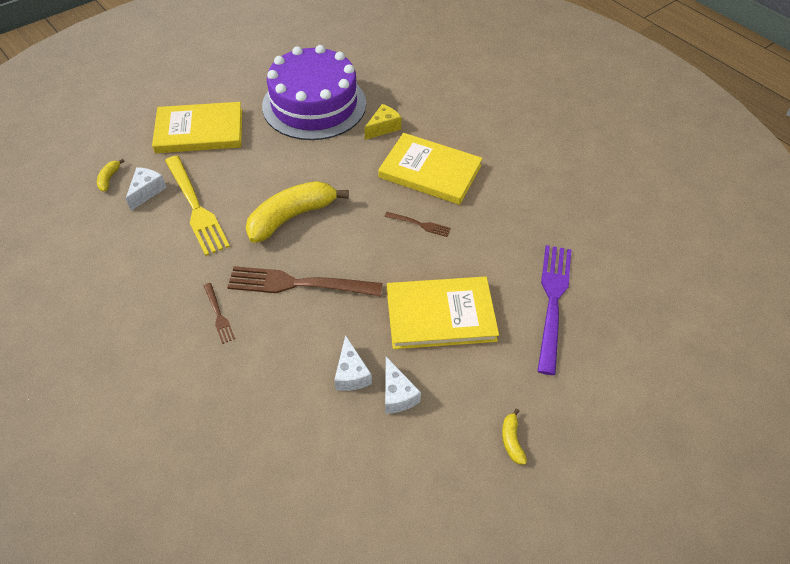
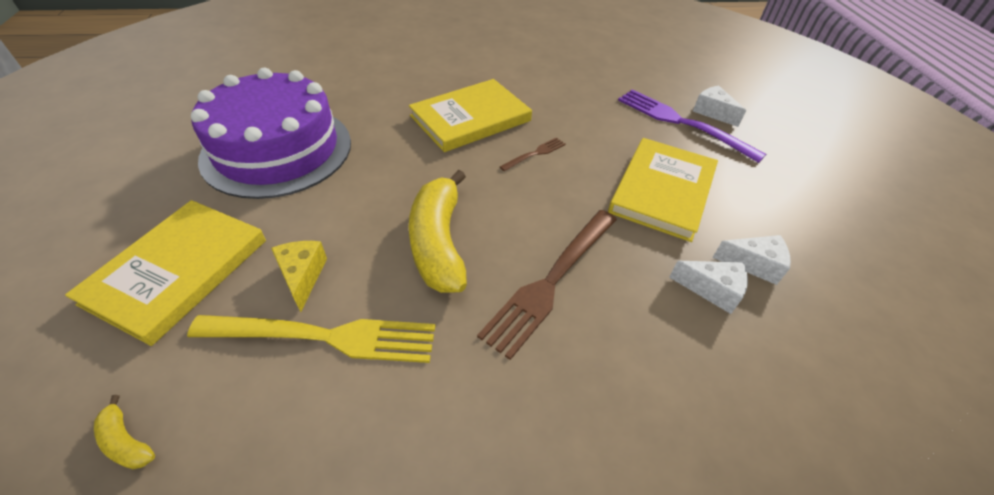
camera: 60 degrees left, 5 degrees down
white cheese [125,167,167,211] -> white cheese moved to [693,86,746,127]
brown fork [204,283,235,344] -> none
yellow cheese [364,104,401,140] -> yellow cheese moved to [271,241,327,312]
yellow banana [502,408,527,465] -> none

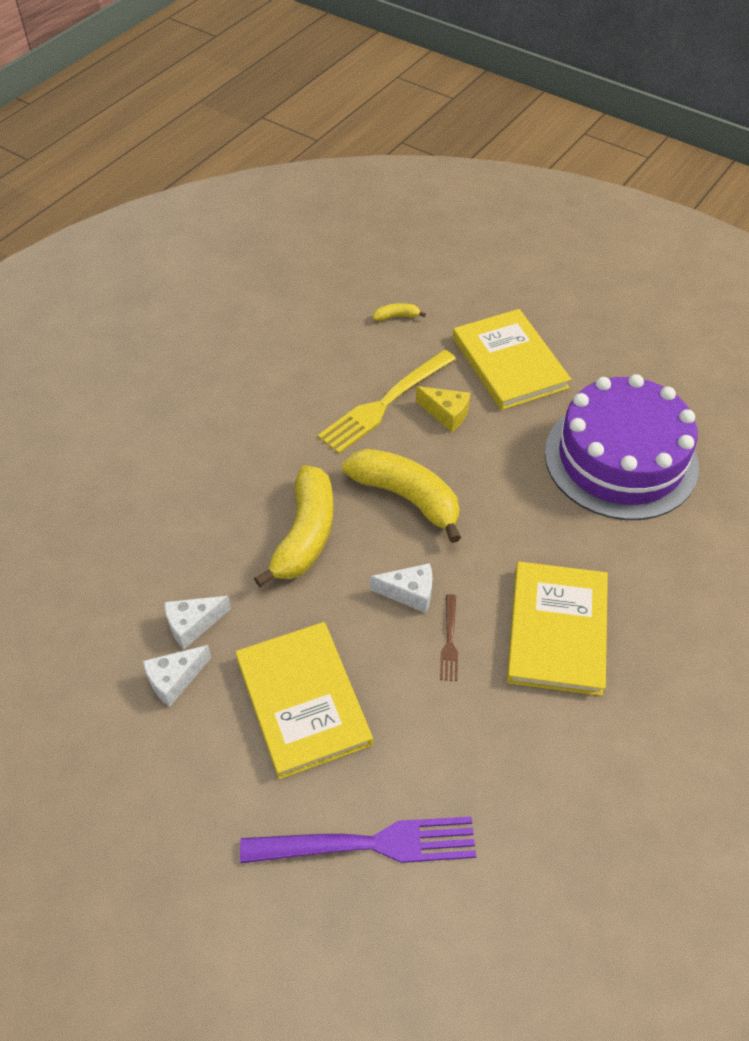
camera: 135 degrees right, 5 degrees up
brown fork [477,210,617,360] -> yellow banana [254,465,334,587]
white cheese [693,86,746,127] -> white cheese moved to [370,563,433,613]

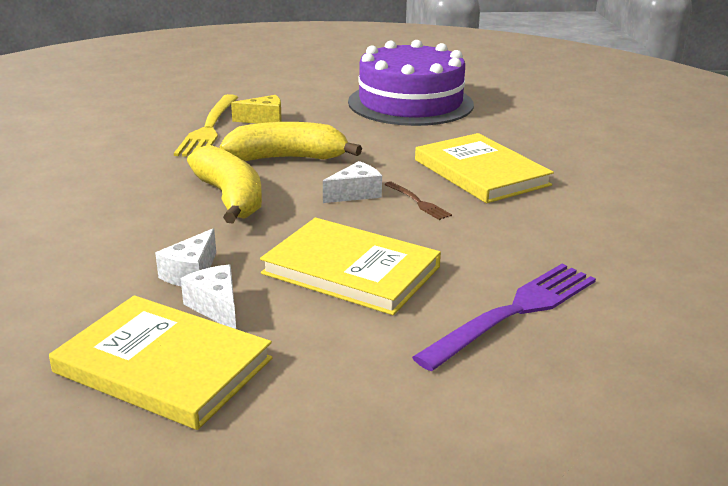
camera: 40 degrees left, 25 degrees down
white cheese [143,645,211,707] -> white cheese turned 135 degrees clockwise [181,265,236,329]
yellow banana [373,303,426,321] -> none
yellow book [453,309,571,410] -> yellow book moved to [49,295,272,430]

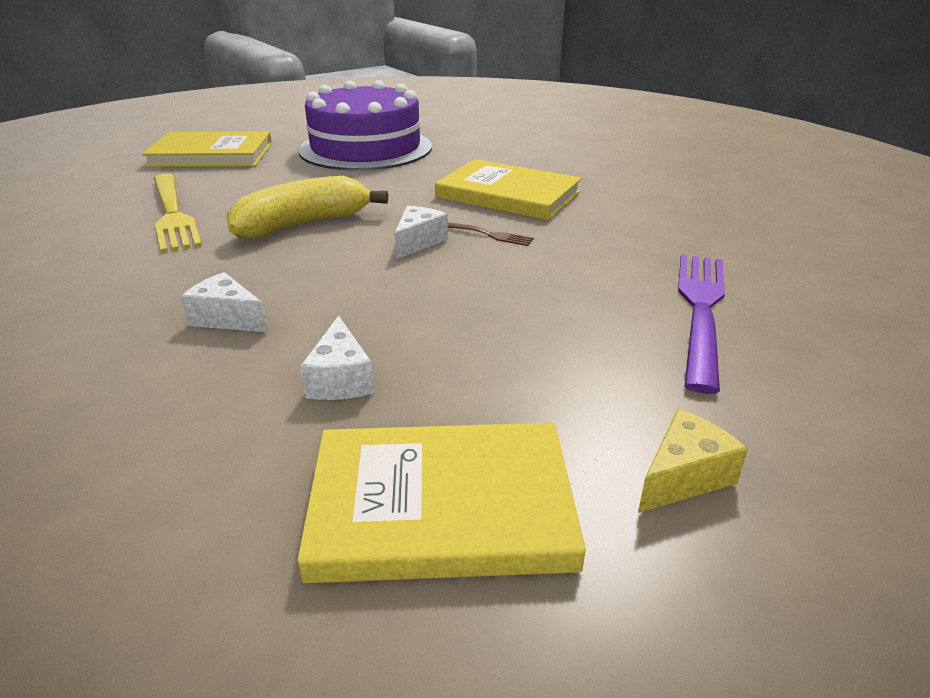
camera: 30 degrees left, 5 degrees up
white cheese [181,265,236,329] -> white cheese moved to [181,272,268,332]
yellow banana [187,145,262,223] -> none
yellow cheese [231,95,282,124] -> yellow cheese moved to [638,409,748,513]
yellow book [260,218,441,315] -> yellow book moved to [142,131,272,167]

